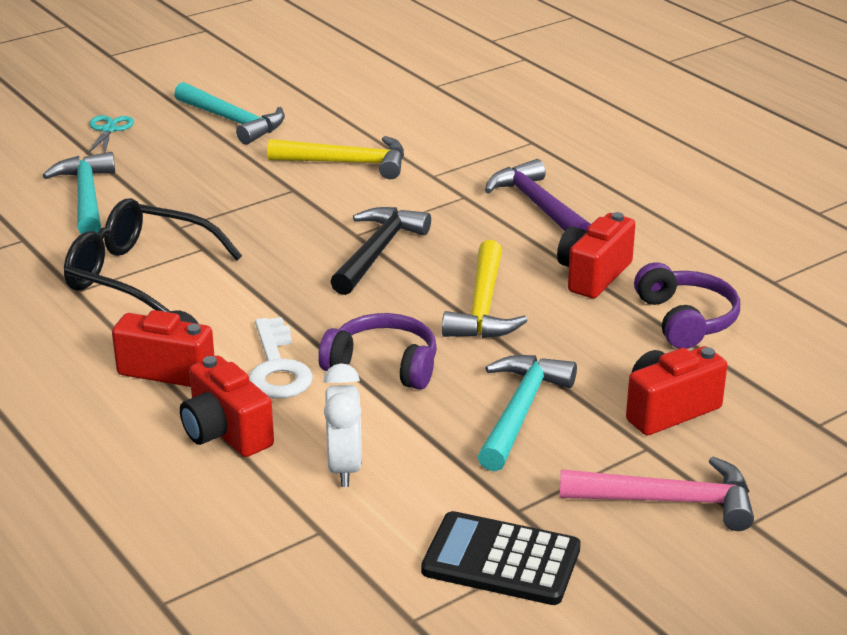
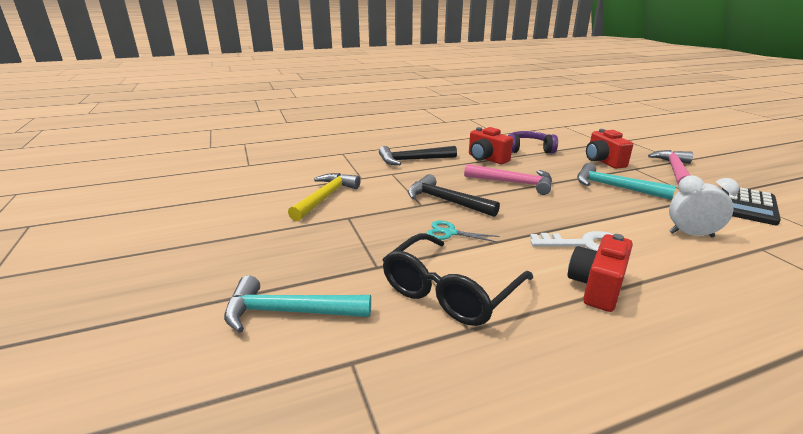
camera: 75 degrees left, 5 degrees down
turquoise scissors [87,115,134,154] -> turquoise scissors moved to [426,220,500,243]
turquoise hammer [174,82,285,145] -> none
red camera [180,355,274,457] -> none
purple headphones [318,313,437,390] -> none
yellow hammer [442,240,528,338] -> pink hammer [464,164,552,195]
purple hammer [485,159,591,231] -> black hammer [379,146,457,165]

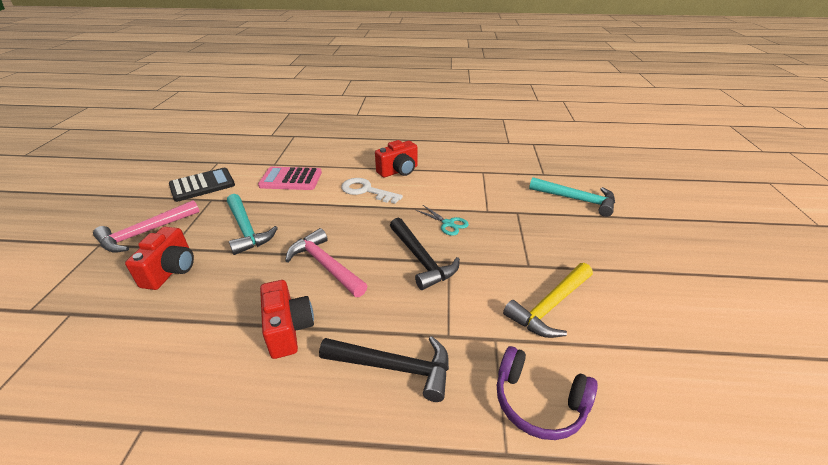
camera: 155 degrees left, 10 degrees up
black glasses [382,233,533,326] -> none
purple headphones [508,131,558,154] -> purple headphones moved to [497,346,598,440]
white clock [669,176,739,237] -> pink calculator [258,167,322,190]

